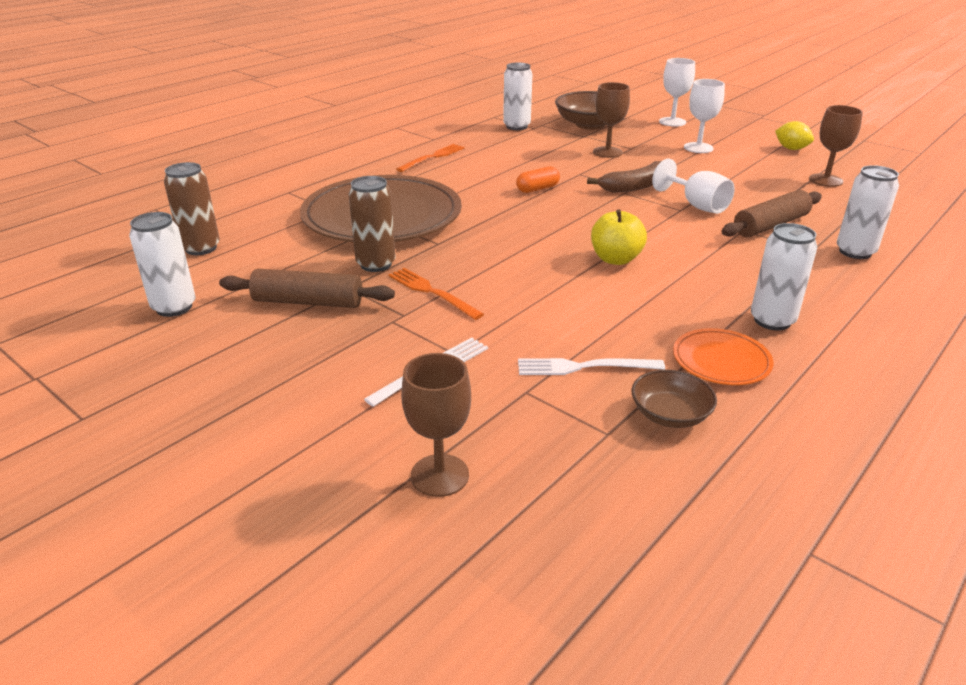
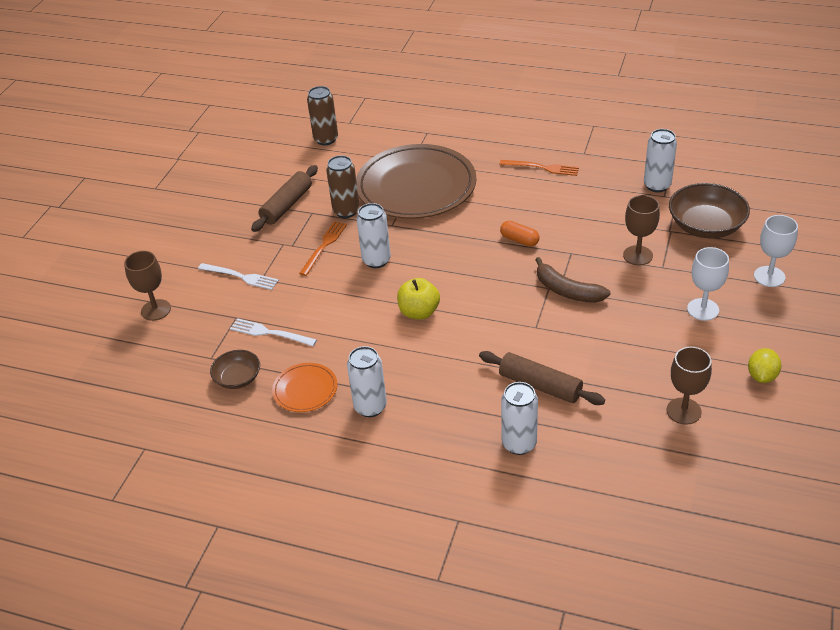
camera: 70 degrees right, 10 degrees up
white can [129,212,195,317] -> white can moved to [356,203,391,268]
brown rolling pin [219,269,395,308] -> brown rolling pin turned 45 degrees clockwise [251,165,318,232]
white fork [518,358,665,375] -> white fork turned 45 degrees counterclockwise [230,318,317,346]
white goblet [652,159,735,214] -> none

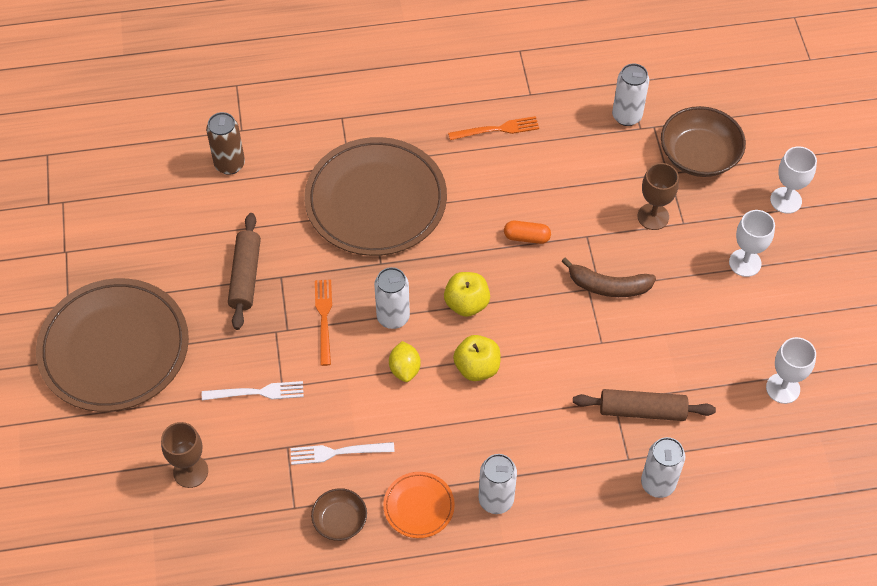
camera: 30 degrees left, 15 degrees up
brown can [326,155,360,218] -> none
brown goblet [667,347,712,425] -> white goblet [766,337,816,404]
yellow lemon [748,348,782,383] -> yellow lemon moved to [389,341,421,382]
none -> brown plate [36,278,189,412]
none -> yellow apple [444,272,490,317]

